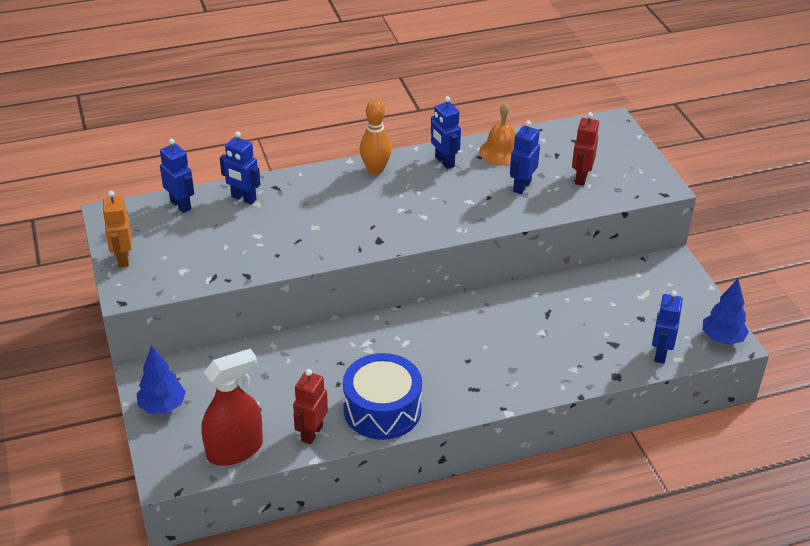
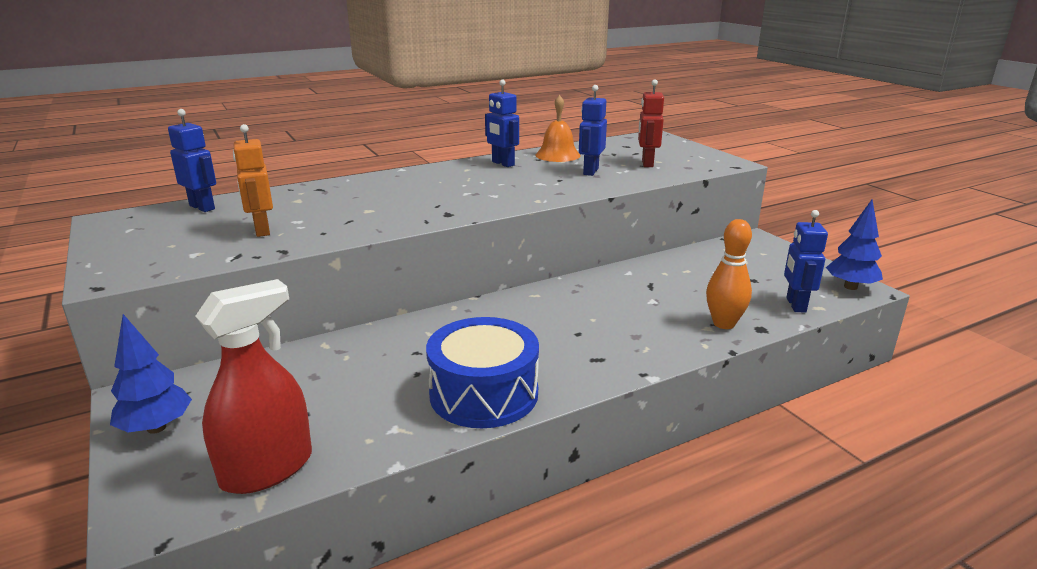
camera: 10 degrees left, 15 degrees down
orange robot [102,191,132,268] -> orange robot moved to [233,124,273,237]
blue robot [220,132,261,204] -> none
red robot [293,369,328,444] -> none
orange bowling pin [360,99,391,175] -> orange bowling pin moved to [706,219,752,329]

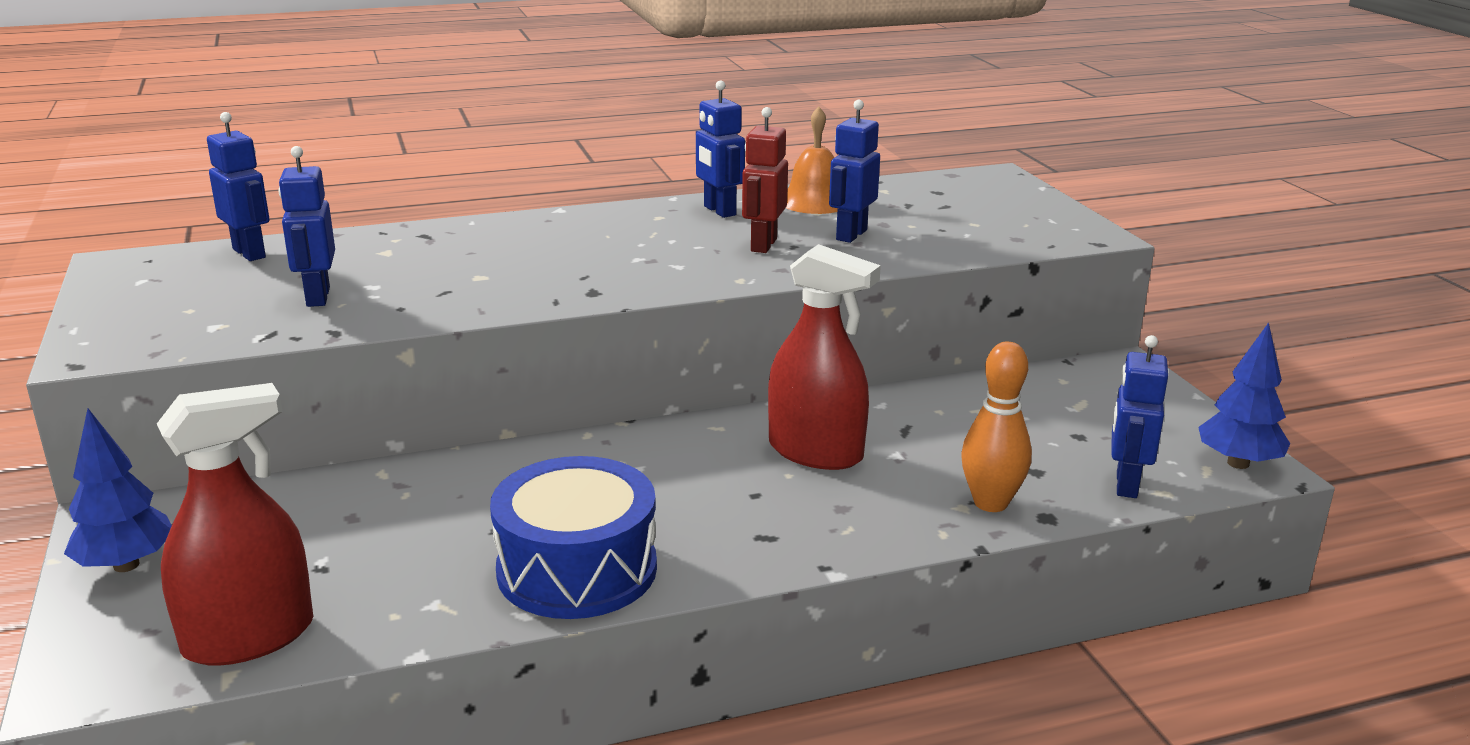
camera: 10 degrees right, 0 degrees up
orange robot [233,124,273,237] -> blue robot [278,146,335,307]
red robot [638,79,664,167] -> red robot moved to [742,107,788,253]
none -> red spray bottle [768,244,881,470]

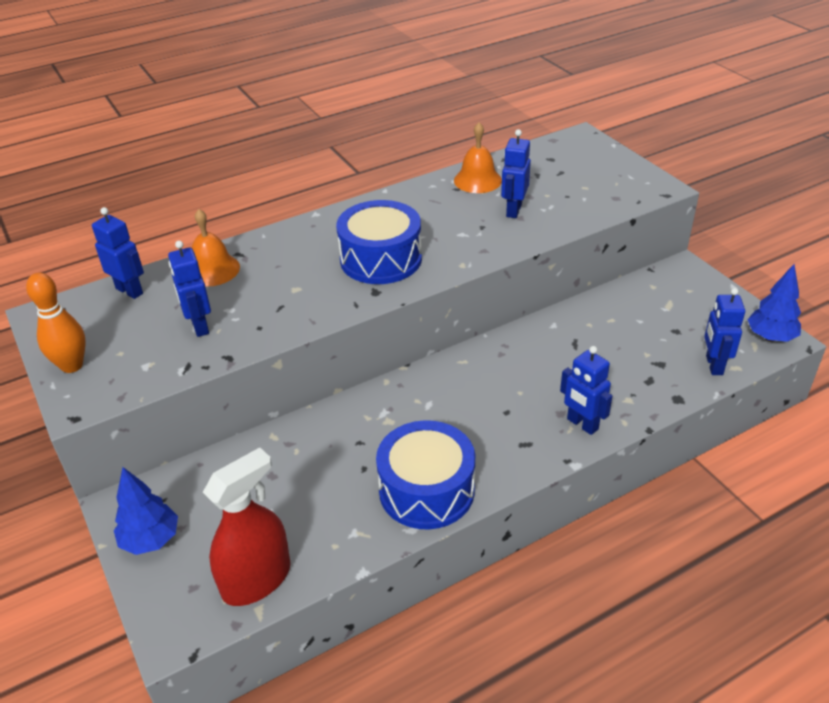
camera: 10 degrees left, 15 degrees up
blue robot [696,80,745,218] -> blue robot moved to [560,346,612,435]
red robot [742,107,788,253] -> none
red spray bottle [768,244,881,470] -> none
orange bowling pin [961,342,1032,512] -> orange bowling pin moved to [26,273,86,373]
none -> orange bell [192,209,240,287]
none -> blue drum [336,200,422,284]

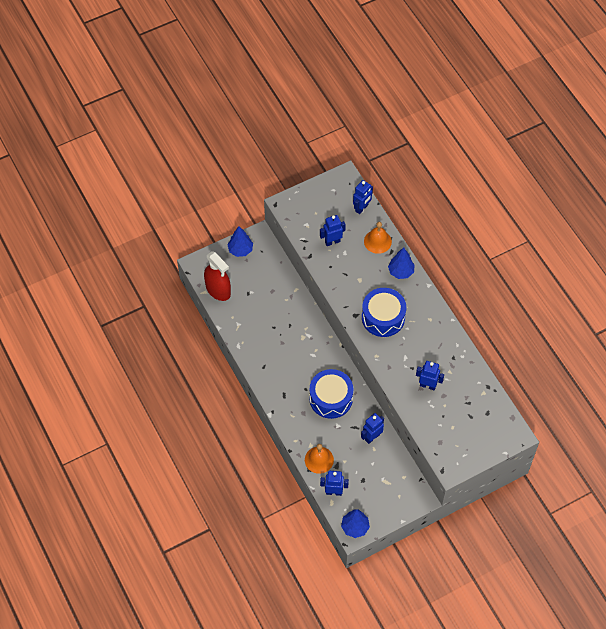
camera: 90 degrees right, 20 degrees up
orange bowling pin [26,273,86,373] -> none
blue drum [376,420,475,529] -> blue drum moved to [309,369,353,419]
orange bell [454,123,502,193] -> orange bell moved to [305,444,334,474]
blue robot [560,346,612,435] -> blue robot moved to [361,413,384,444]
none -> blue tree [388,248,415,279]

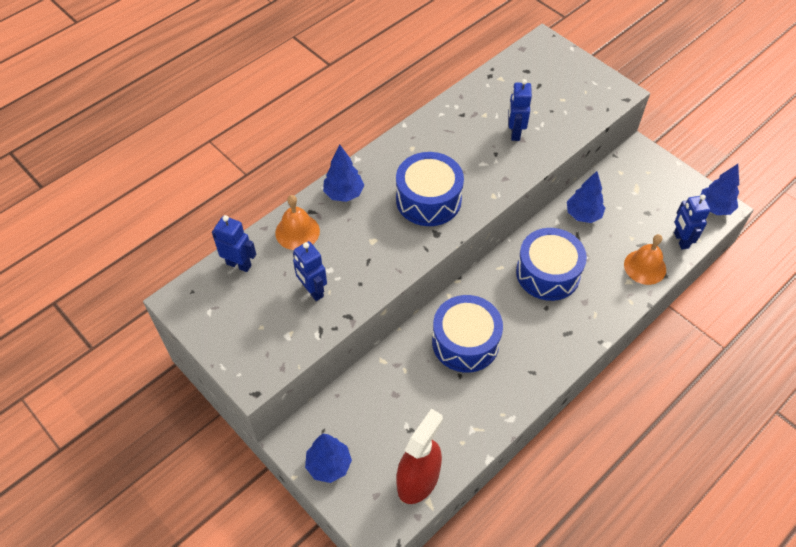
camera: 105 degrees left, 5 degrees down
blue robot [361,413,384,444] -> blue tree [567,171,605,223]
none -> blue drum [432,295,503,373]

